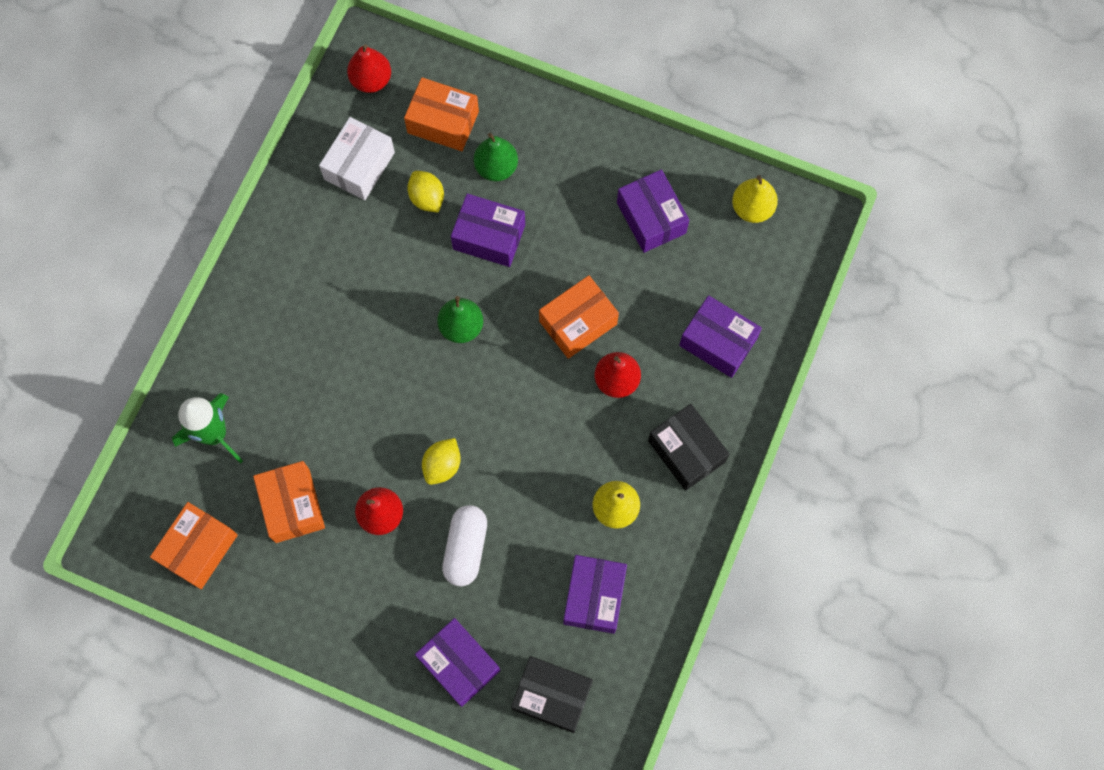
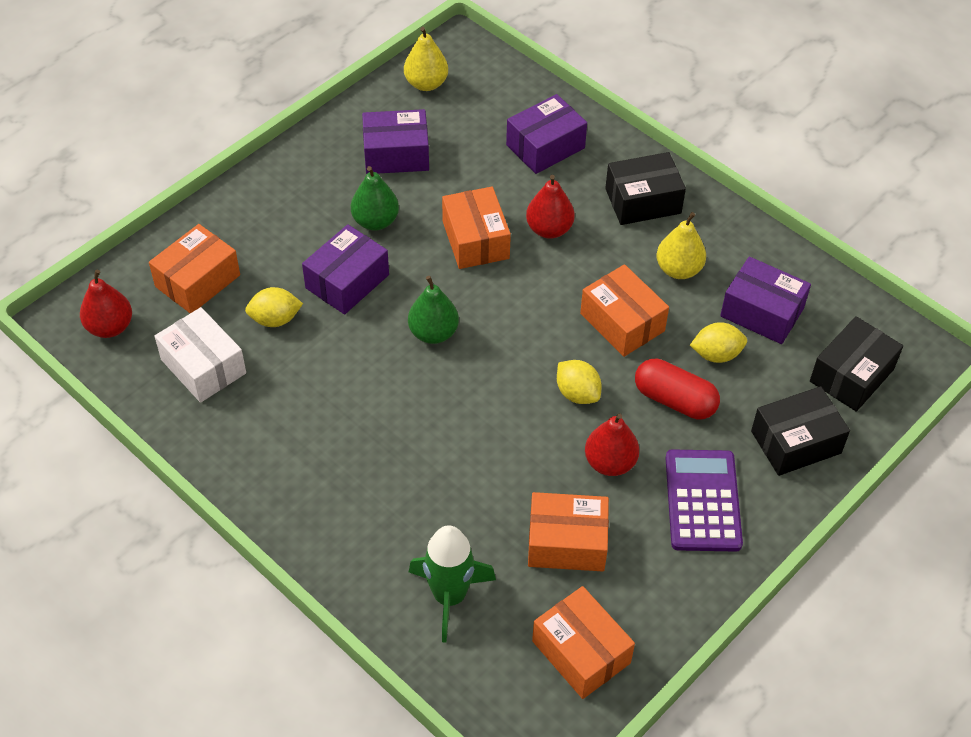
camera: 70 degrees left, 20 degrees down
purple box [415,618,500,707] -> black box [751,386,850,476]
white capsule [442,505,487,586] -> red capsule [635,359,720,420]
green pear [474,133,518,181] -> green pear moved to [351,166,399,230]
none -> orange box [580,264,669,357]
none -> purple calculator [665,450,743,551]
none -> yellow lemon [690,322,747,363]

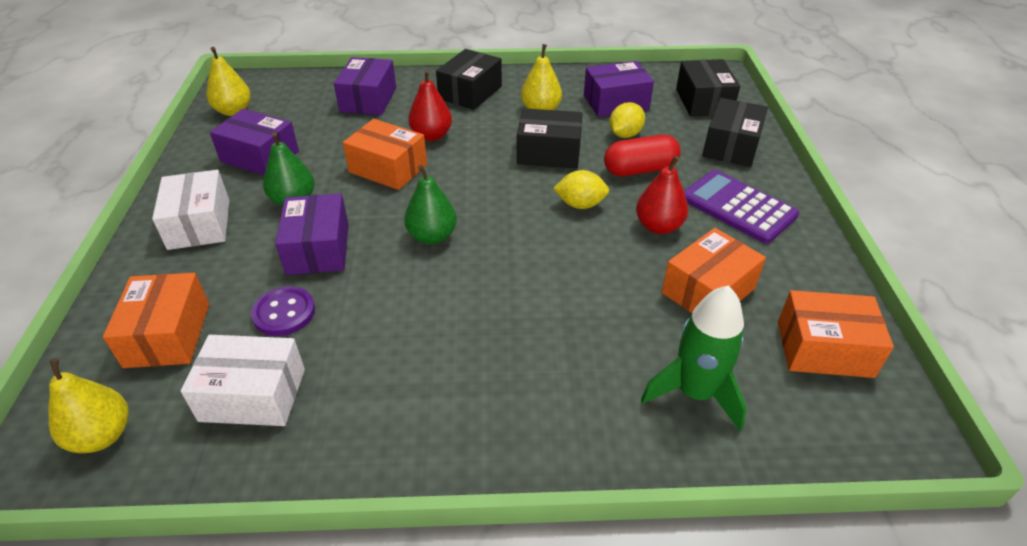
camera: 45 degrees left, 10 degrees down
red pear [80,270,132,338] -> yellow pear [48,359,129,453]
yellow lemon [245,287,303,327] -> purple button [251,286,315,336]
purple box [362,109,429,174] -> purple box turned 75 degrees clockwise [210,109,299,175]
orange box [580,264,669,357] -> black box [517,108,583,168]
none -> white box [152,170,229,250]

